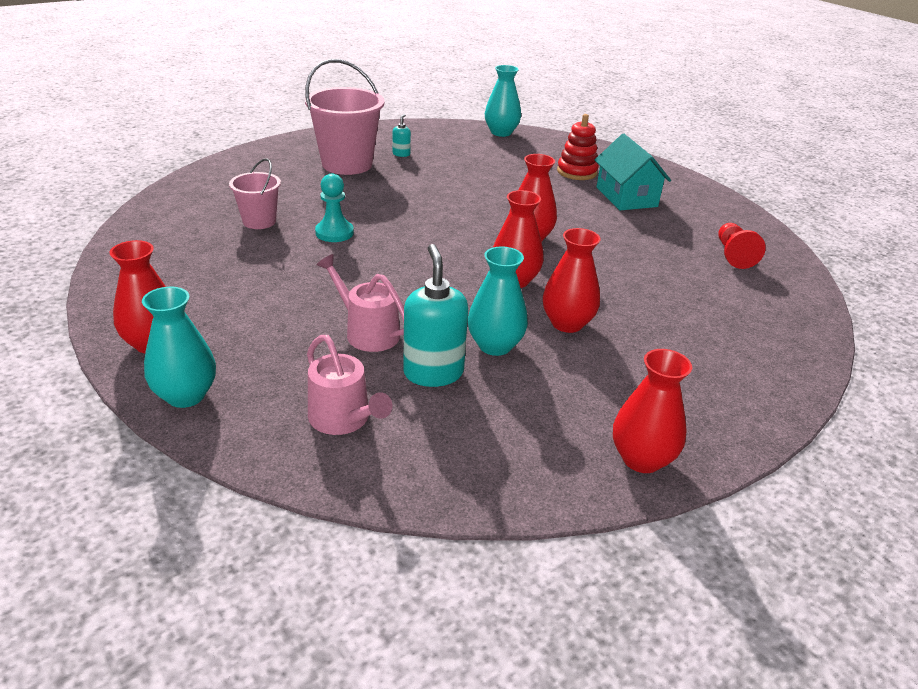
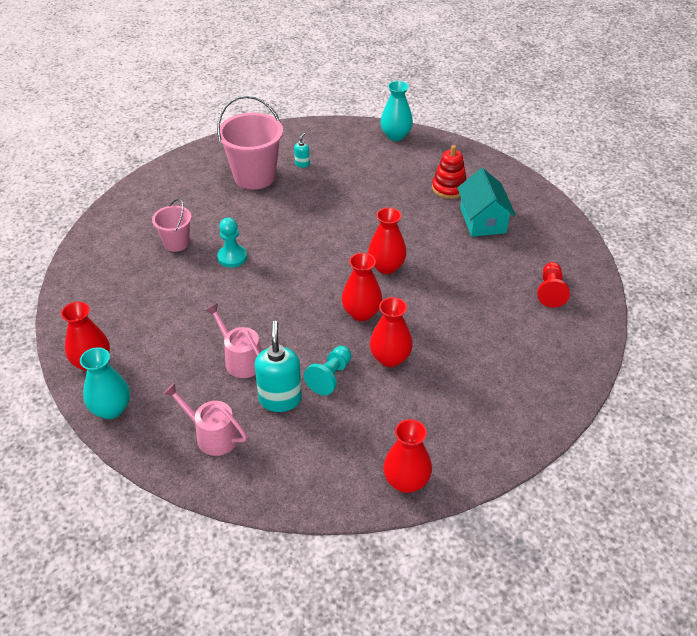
camera: 10 degrees right, 10 degrees up
pink watering can [307,335,392,435] -> pink watering can turned 150 degrees clockwise [163,383,247,456]
turquoise vase [468,246,528,356] -> turquoise pawn [304,346,352,395]

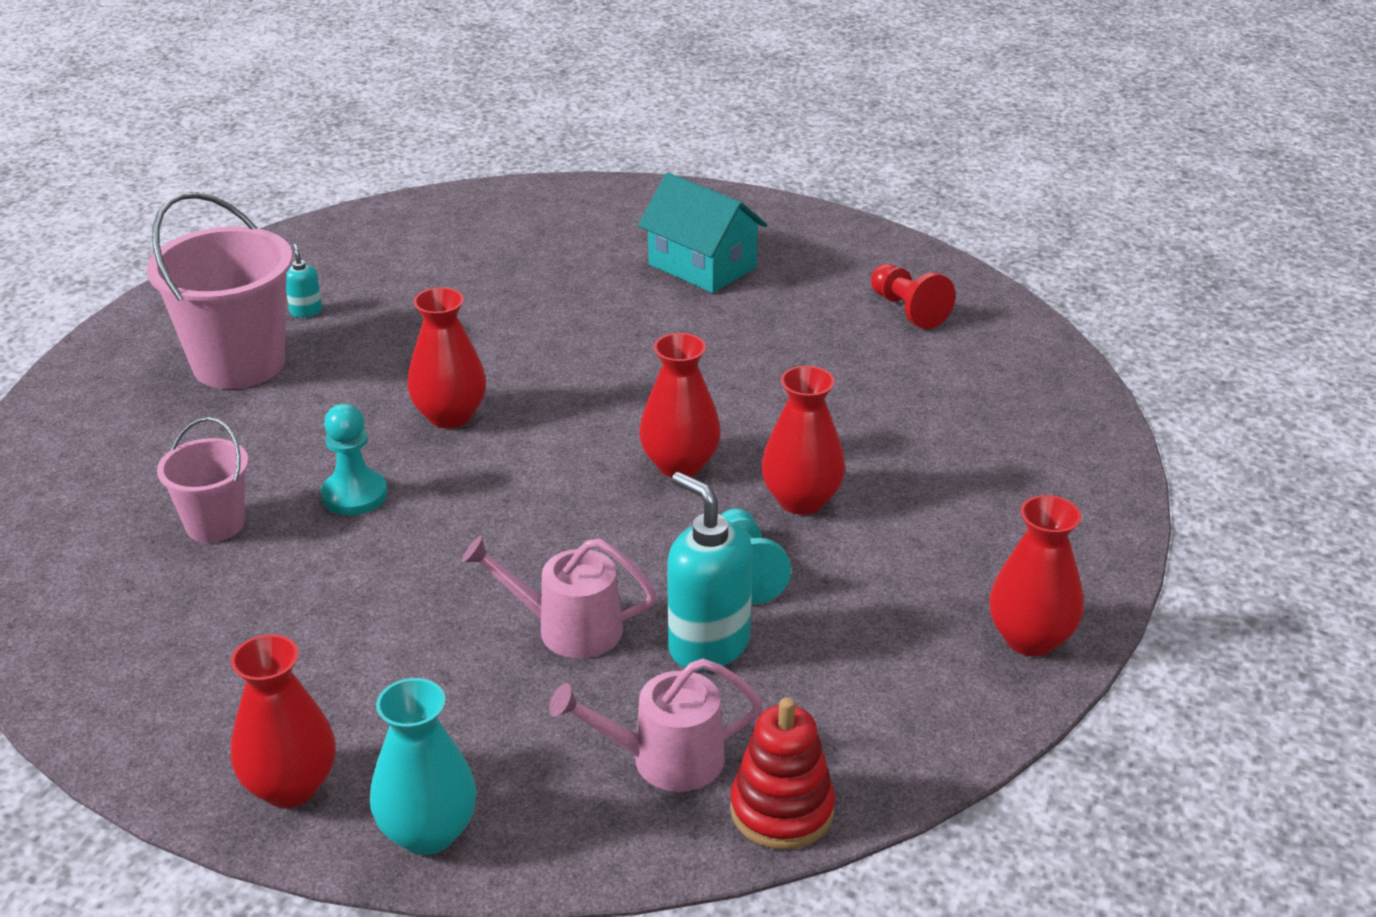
camera: 40 degrees left, 10 degrees down
red vase [368,207,407,274] -> red vase moved to [407,287,486,429]
turquoise vase [380,81,413,141] -> none
red stacking toy [432,145,467,199] -> red stacking toy moved to [730,697,835,850]

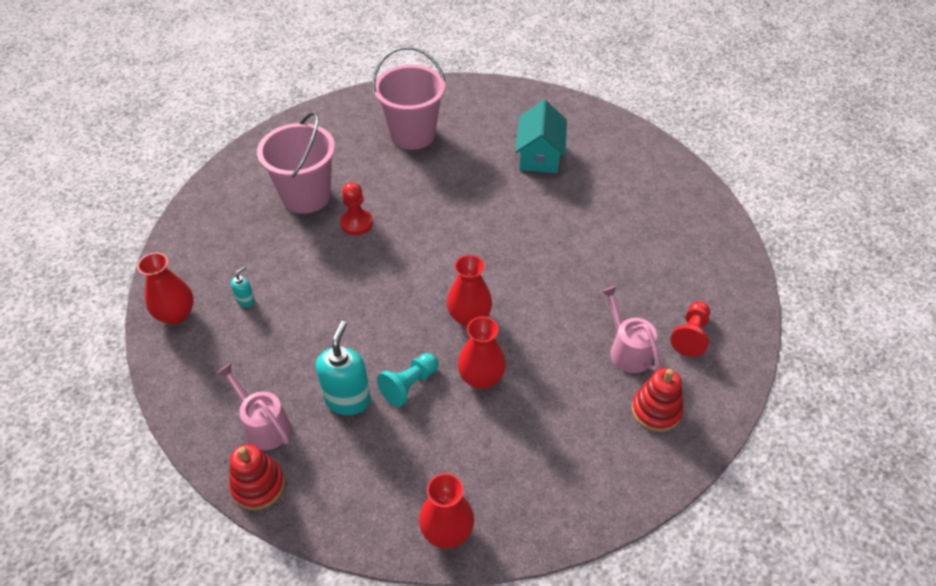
camera: 55 degrees right, 15 degrees up
pink bucket [157,417,249,543] -> pink bucket [257,112,335,214], size x1.79
turquoise soap dispenser [286,244,322,318] -> turquoise soap dispenser moved to [231,267,255,307]
turquoise pawn [321,404,387,515] -> red pawn [340,182,373,235]
turquoise vase [370,678,477,855] -> none
red vase [407,287,486,429] -> none
pink watering can [462,536,656,658] -> pink watering can moved to [601,286,660,373]
turquoise house [638,173,768,293] -> turquoise house moved to [515,100,567,173]
none -> red stacking toy [632,368,683,432]

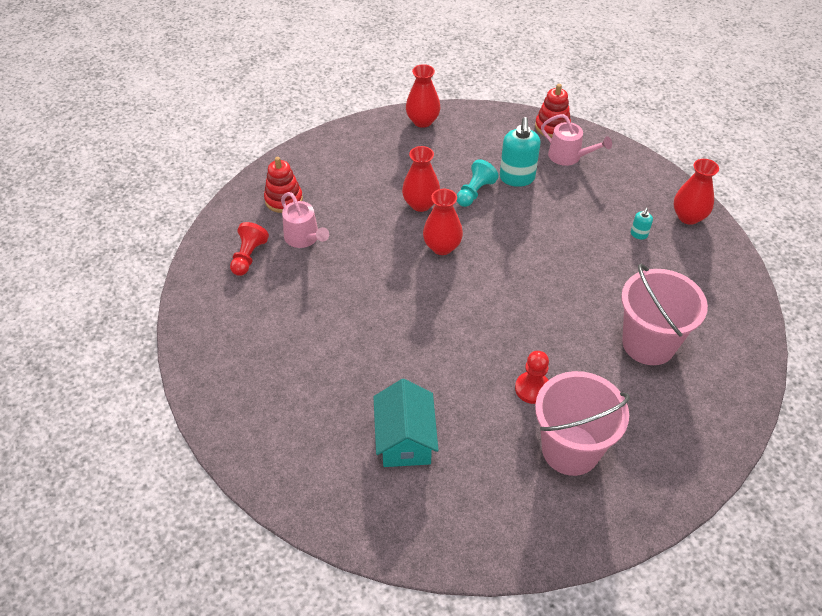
camera: 170 degrees right, 0 degrees up
red pawn [340,182,373,235] -> red pawn moved to [515,351,549,404]

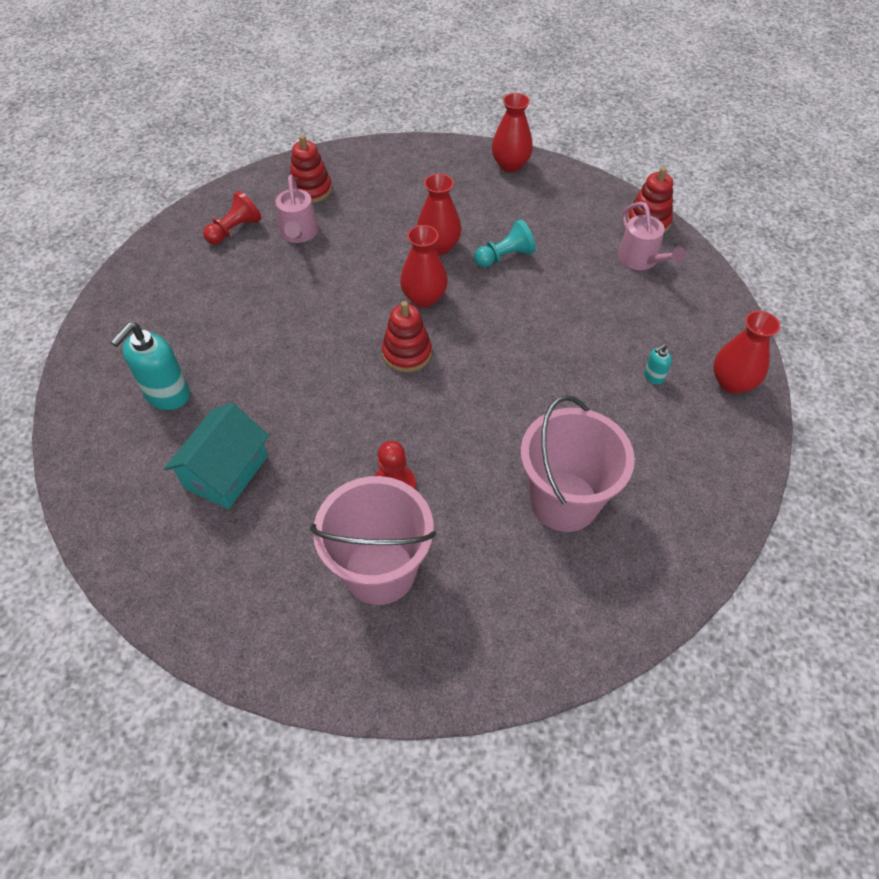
camera: 30 degrees right, 5 degrees up
turquoise soap dispenser [500,117,541,187] -> turquoise soap dispenser moved to [111,323,190,410]
none -> red stacking toy [382,301,432,372]

